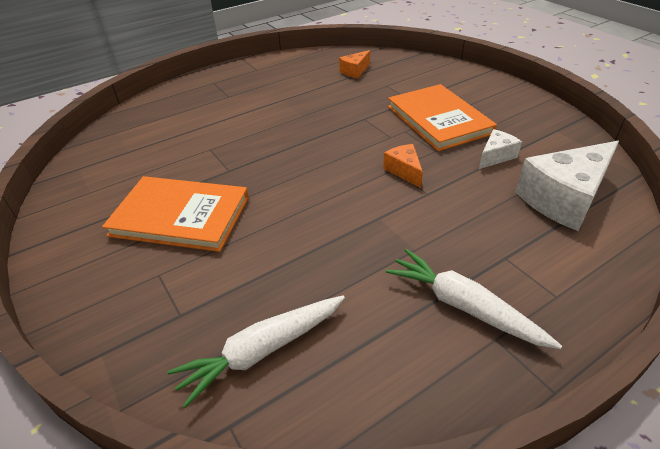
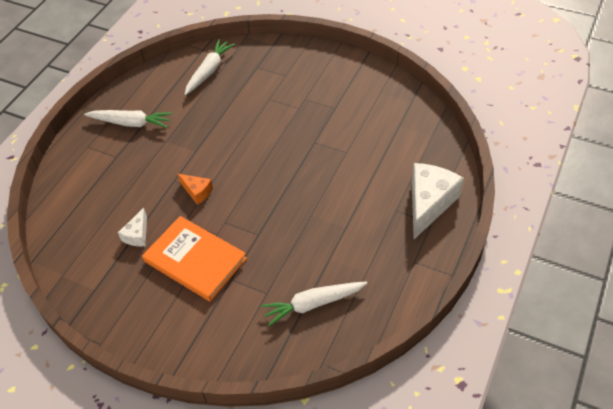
camera: 150 degrees right, 10 degrees up
orange book [102,176,249,252] -> none
orange cheese [339,50,370,78] -> white carrot [261,281,368,327]
white cheese [516,141,619,231] -> white cheese moved to [412,163,464,239]

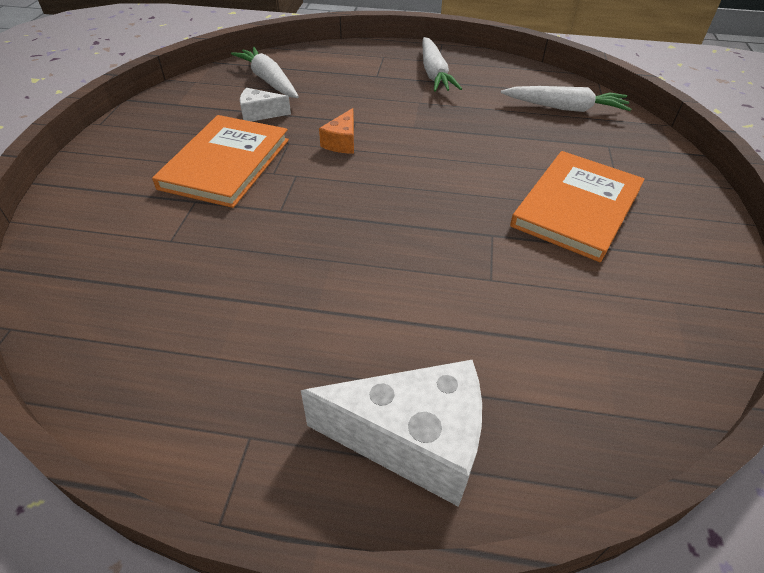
camera: 70 degrees right, 5 degrees down
white carrot [261,281,368,327] -> white carrot moved to [231,47,299,98]
none -> orange book [510,151,645,262]

